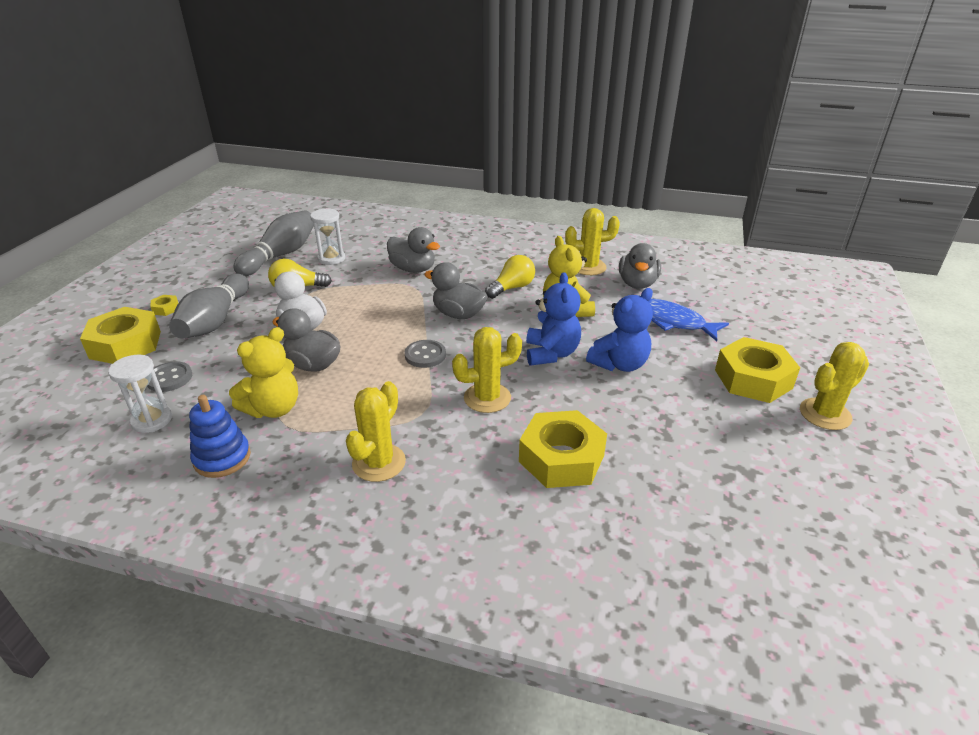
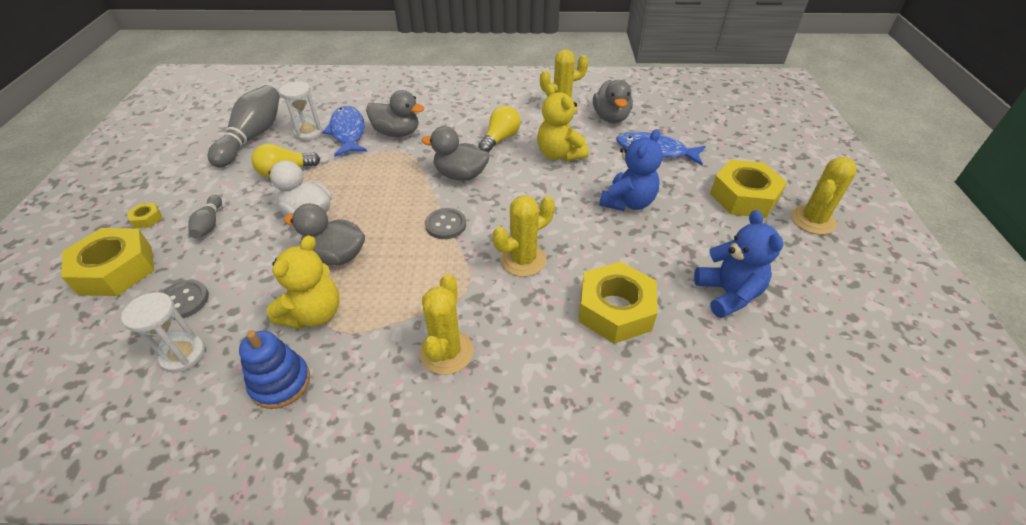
camera: 15 degrees left, 10 degrees up
grey bowling pin [169,273,249,339] -> grey bowling pin [188,195,222,239], size x0.50
blue teddy bear [526,272,581,366] -> blue teddy bear moved to [694,210,783,318]
none -> blue fish [322,106,367,157]

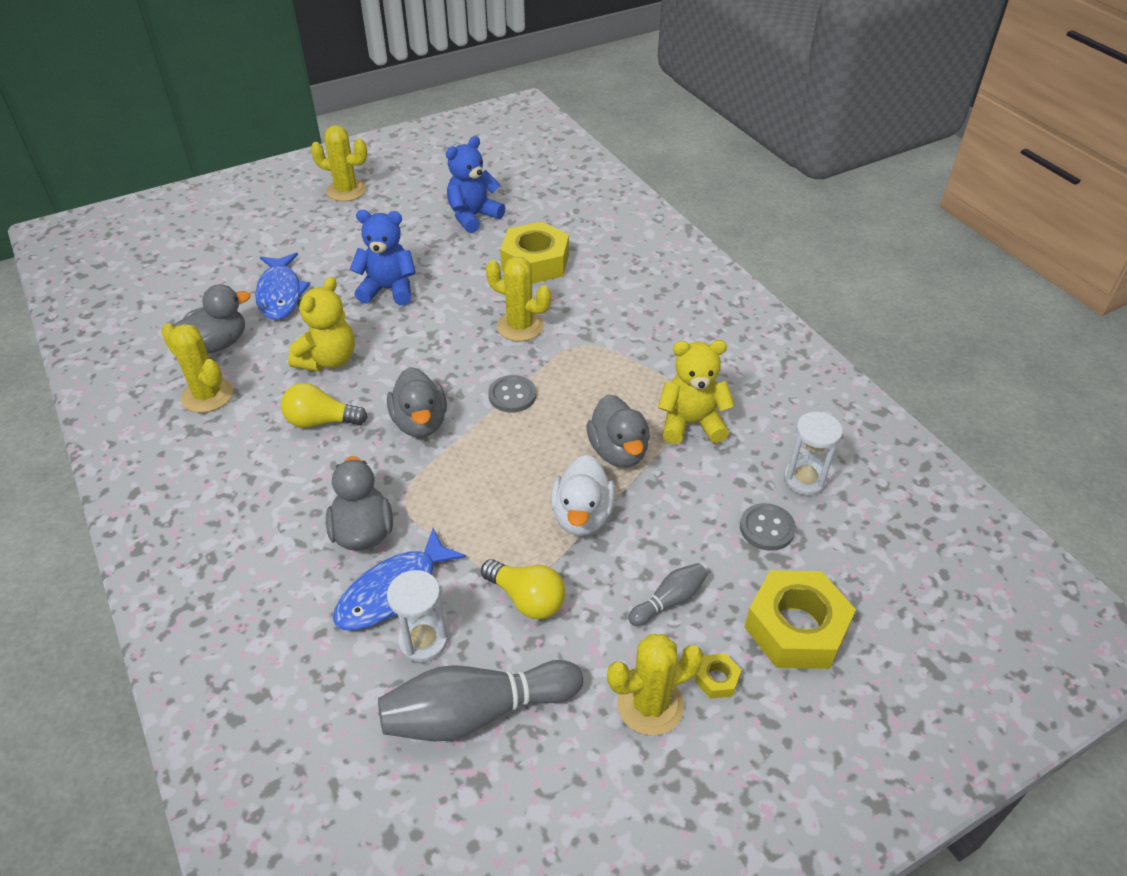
camera: 120 degrees left, 0 degrees up
blue stacking toy [239,330,310,409] -> none
yellow cactus [420,274,473,375] -> yellow cactus moved to [607,634,703,735]
yellow nut [710,160,787,218] -> none

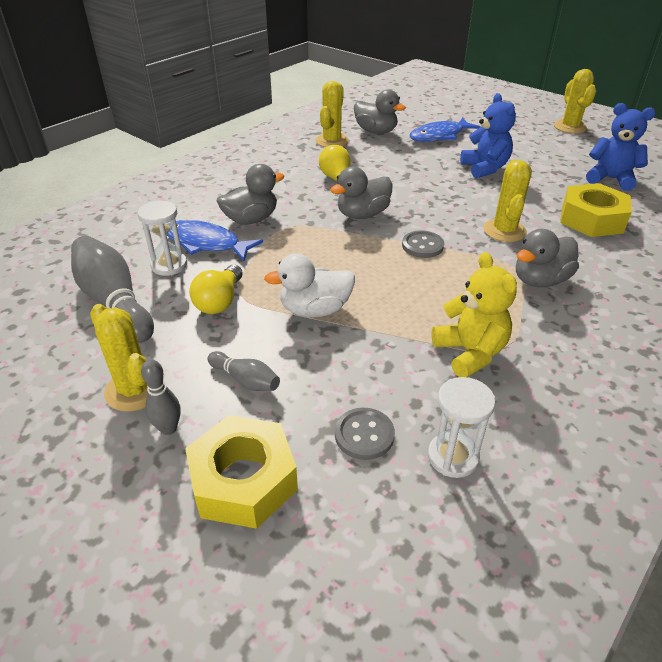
camera: 70 degrees right, 5 degrees down
yellow teddy bear [288,277,355,372] -> none
grey duck [586,394,650,467] -> grey duck moved to [516,229,579,287]
yellow nut [695,653,741,699] -> grey bowling pin [141,359,181,435]

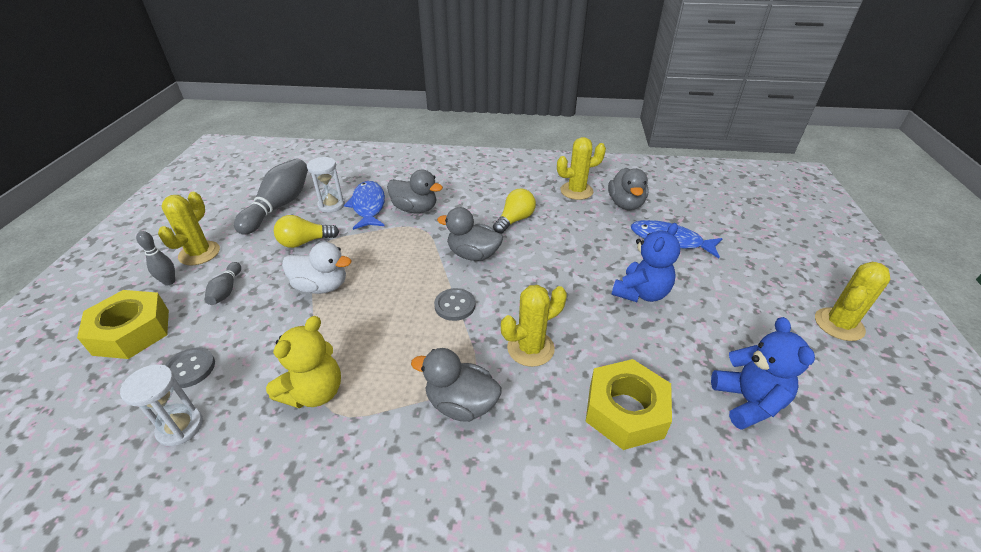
camera: 55 degrees right, 0 degrees up
white duck [264,253,355,318] -> white duck turned 150 degrees clockwise [282,242,352,294]

